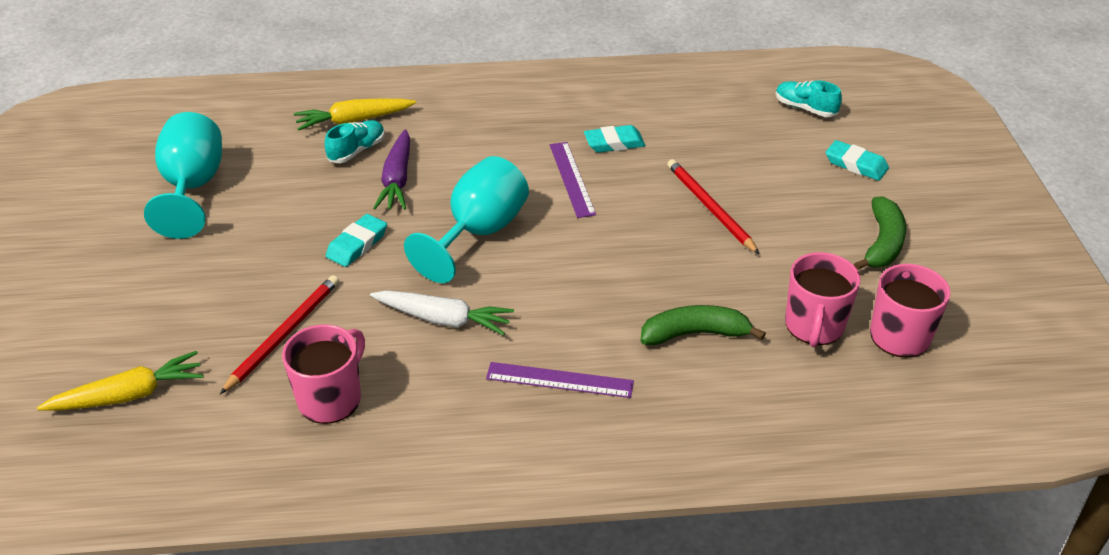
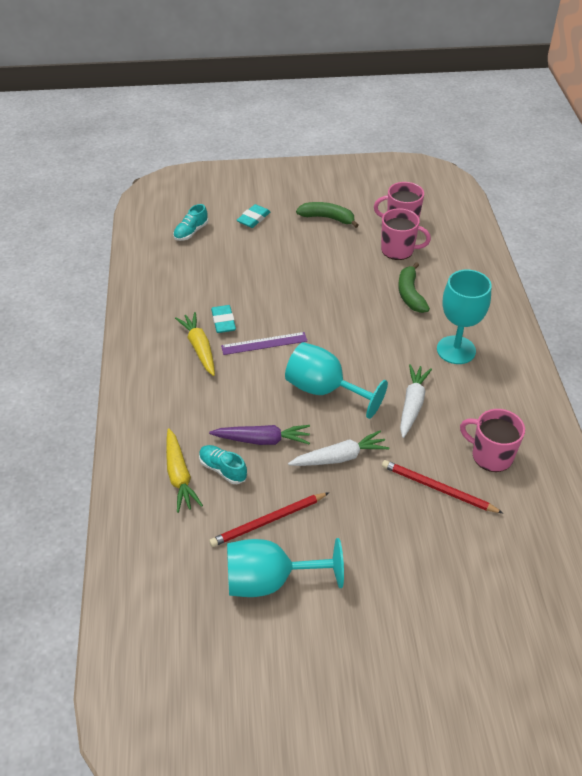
camera: 90 degrees left, 5 degrees up
yellow carrot [37,351,204,411] -> yellow carrot moved to [175,312,215,376]
turquoise eraser [326,214,387,267] -> white carrot [288,431,389,466]
purple ruler [486,362,634,398] -> turquoise goblet [437,270,492,364]
red pencil [667,159,759,254] -> red pencil moved to [209,492,329,547]

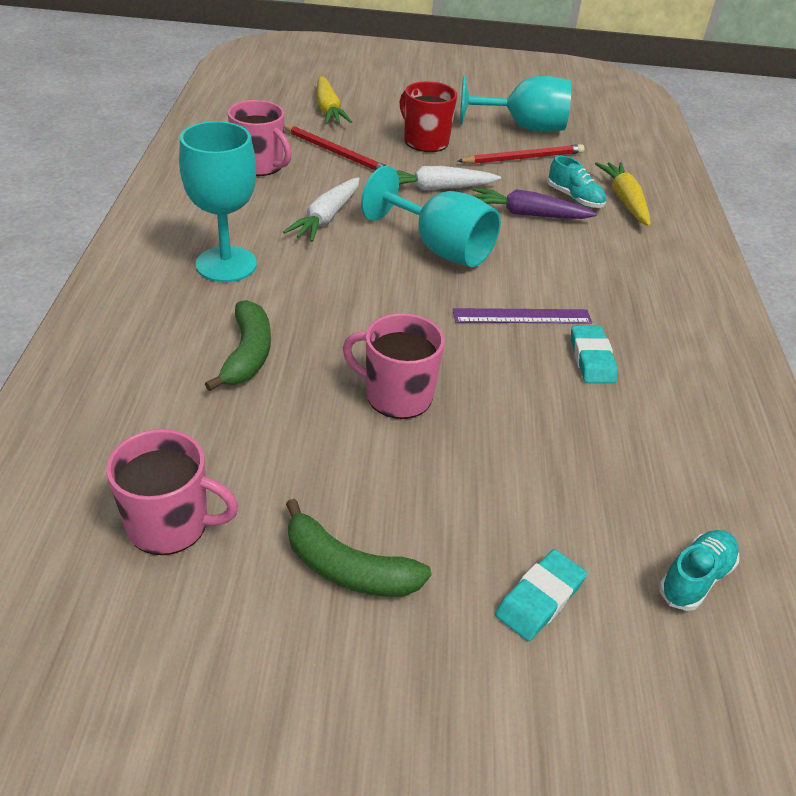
camera: 175 degrees left, 5 degrees down
yellow carrot [175,312,215,376] -> yellow carrot moved to [317,76,352,124]
pink mug [381,208,431,260] -> pink mug moved to [343,313,445,419]
none -> red mug [400,81,457,152]

